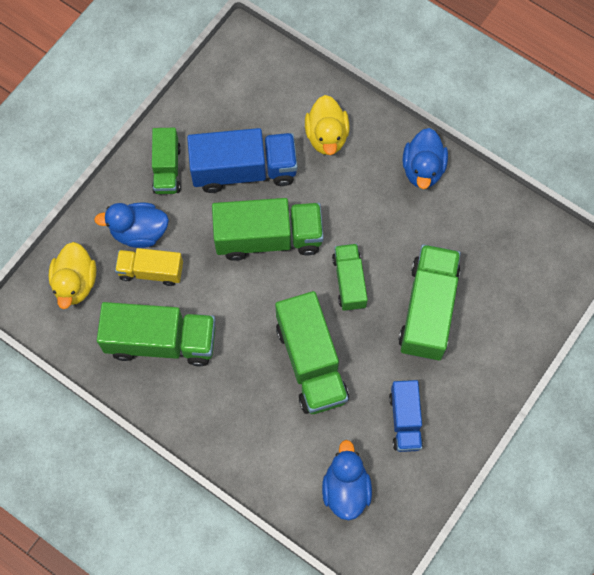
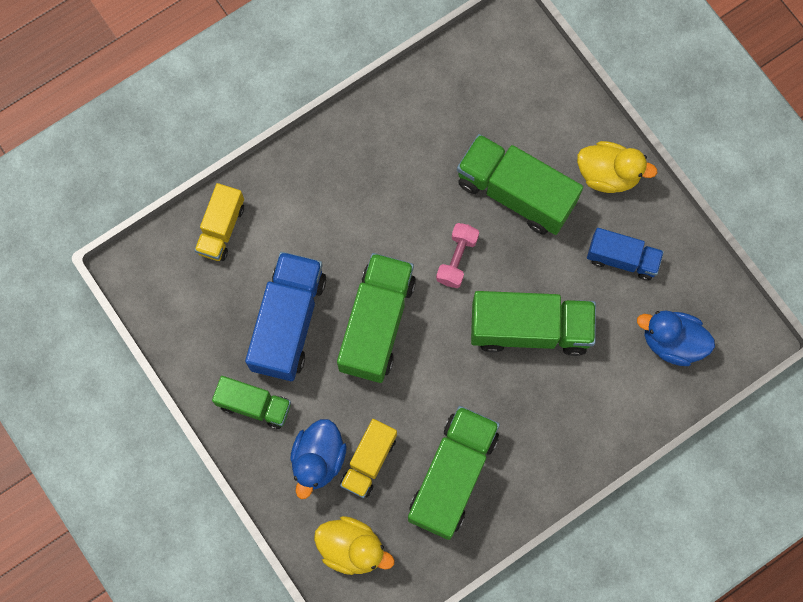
camera: 70 degrees left, 5 degrees up
yellow duck [305,95,349,155] -> yellow duck moved to [577,141,657,193]
green truck [332,244,368,311] -> pink dumbbell [436,223,479,288]
blue duck [402,128,448,189] -> none
none -> yellow truck [194,183,244,261]

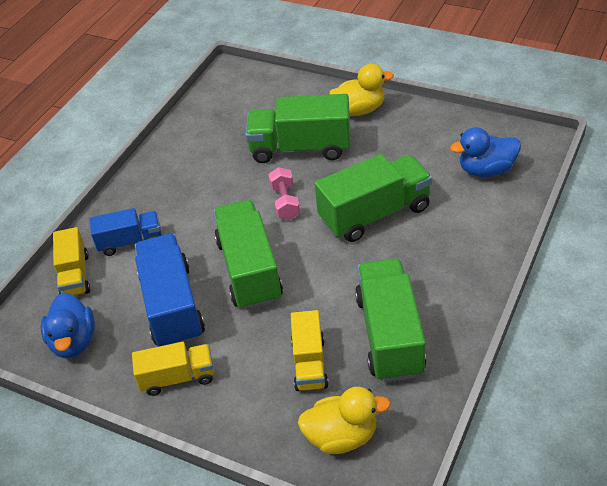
camera: 25 degrees left, 30 degrees down
green truck [212,376,291,429] -> yellow truck [132,342,214,396]
blue duck [290,419,347,499] -> blue duck moved to [41,292,95,358]
blue truck [587,228,664,281] -> blue truck moved to [90,208,162,256]

